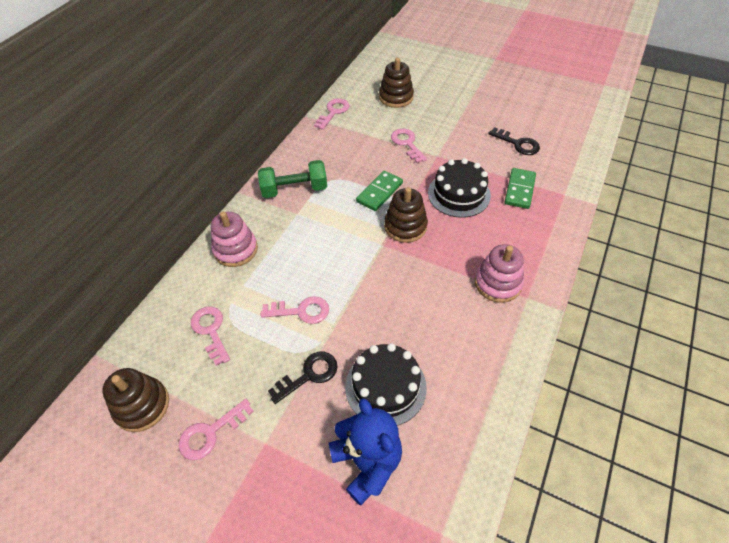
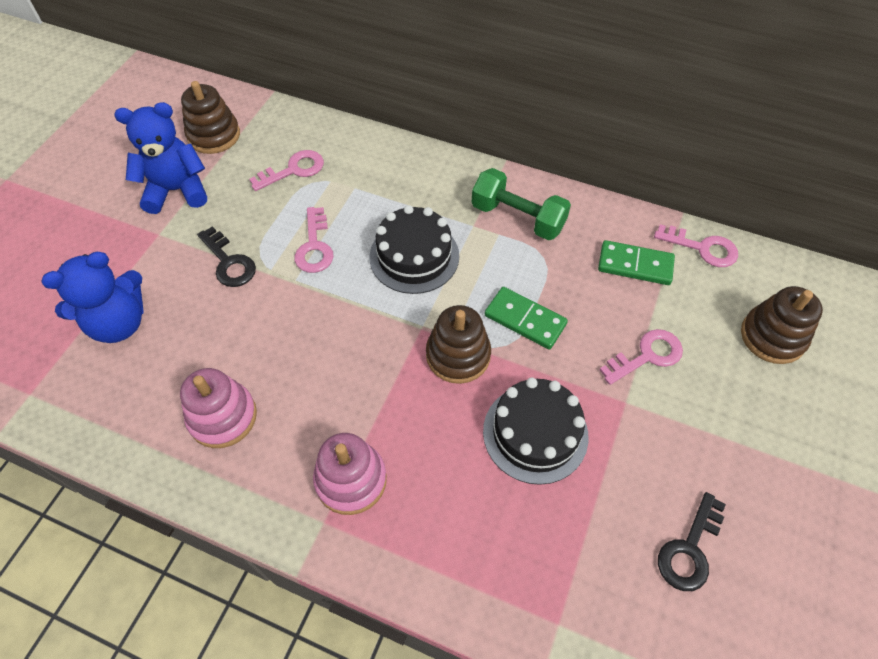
camera: 85 degrees right, 5 degrees up
pink key [179,399,254,460] -> blue teddy bear [114,102,207,214]
pink stacking toy [211,212,258,267] -> pink stacking toy moved to [180,368,257,448]
green dumbbell [258,160,327,198] -> green dumbbell turned 45 degrees counterclockwise [472,168,571,240]
black cake [345,343,427,426] -> black cake moved to [369,205,459,294]
green domino [504,168,536,209] -> green domino moved to [598,240,675,285]

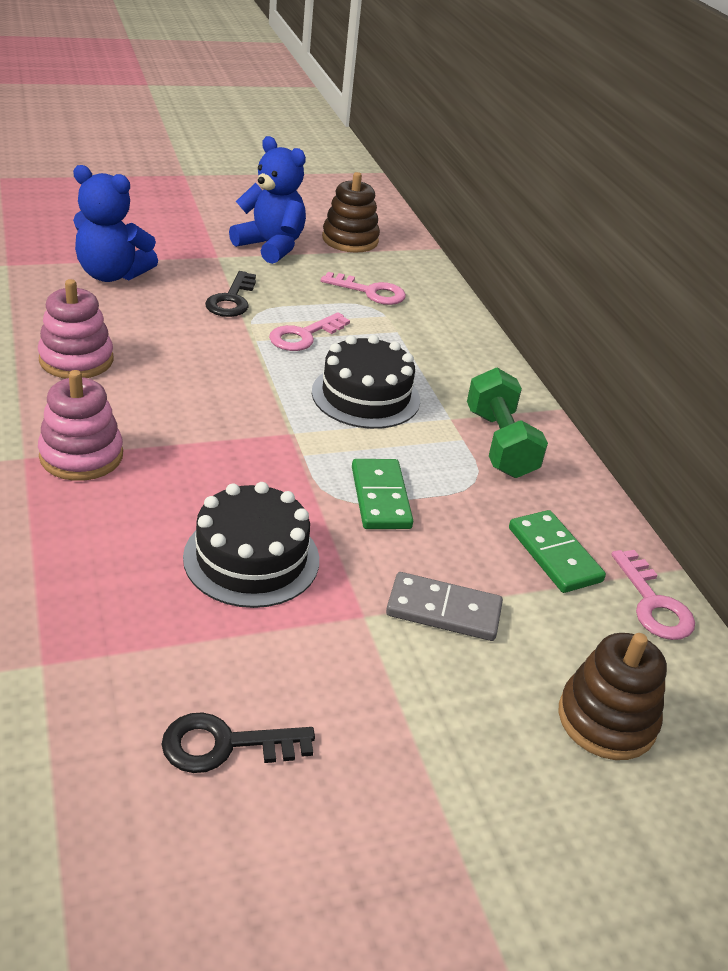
camera: 45 degrees right, 20 degrees down
brown stacking toy [426,305,491,384] -> none
pink key [599,329,683,385] -> grey domino [386,572,503,641]

